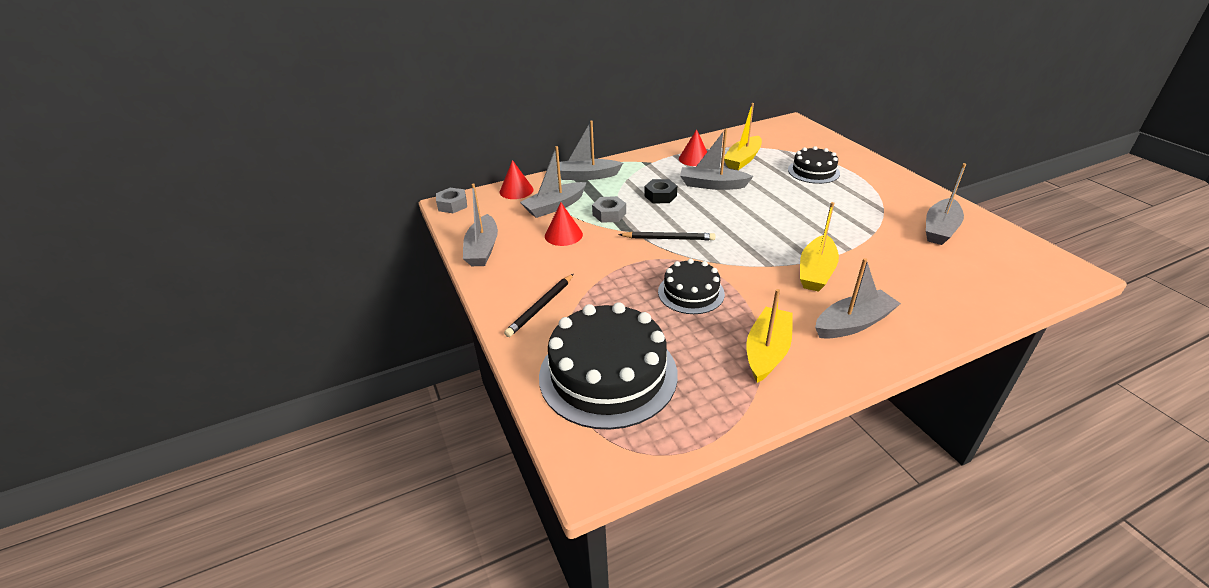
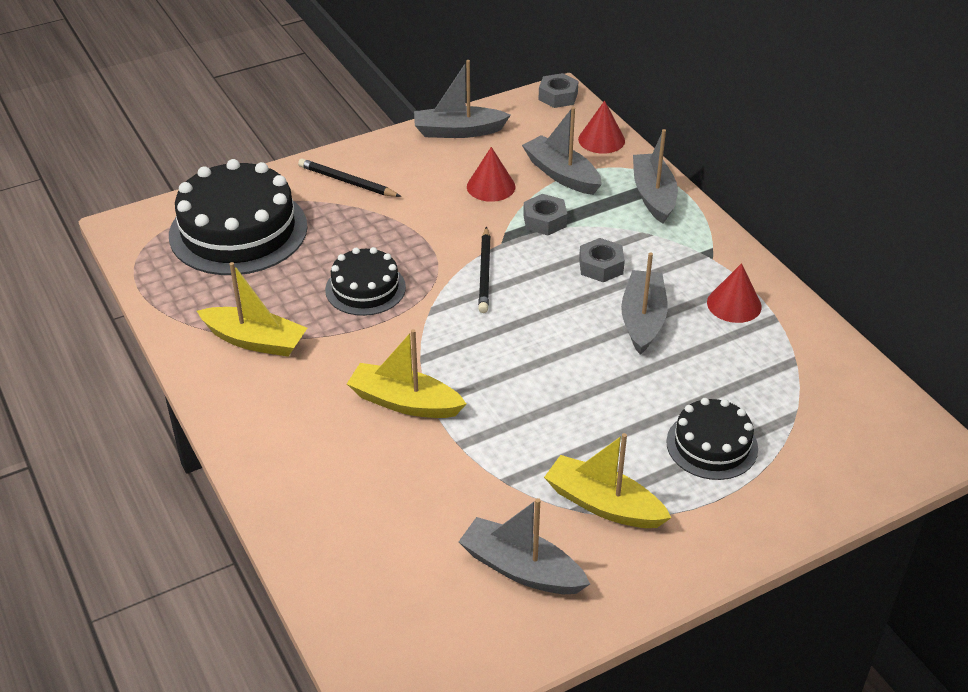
camera: 85 degrees right, 5 degrees up
black nut [644,179,677,203] -> grey nut [579,238,625,282]
yellow boat [724,103,762,170] -> yellow boat moved to [544,433,671,528]
grey boat [815,258,901,338] -> none

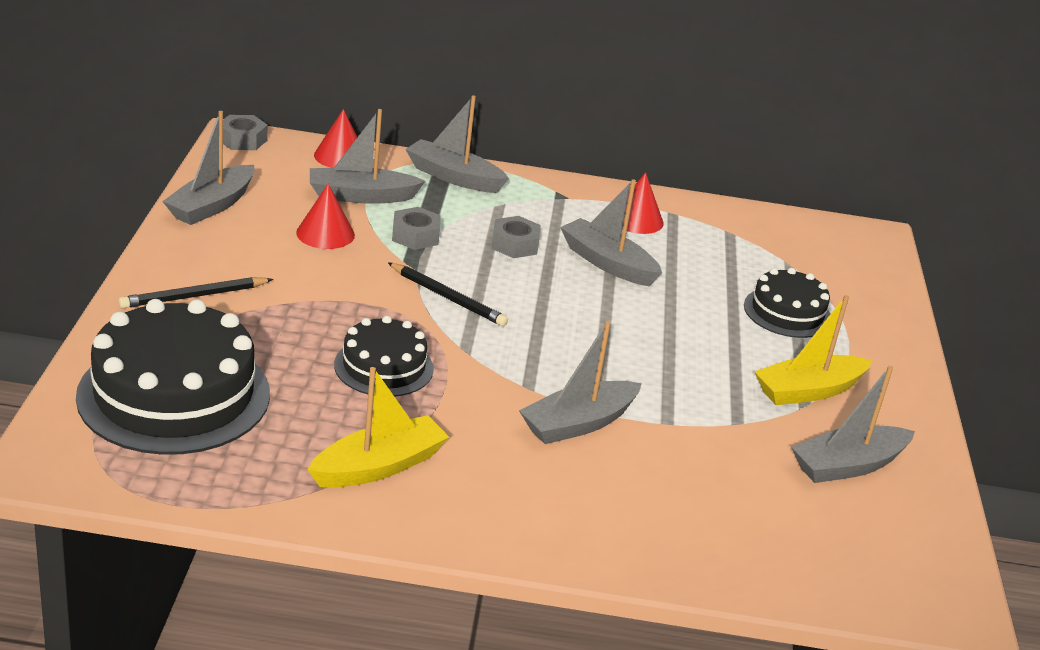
camera: 60 degrees left, 10 degrees down
yellow boat [347,329,466,418] -> grey boat [519,321,642,444]

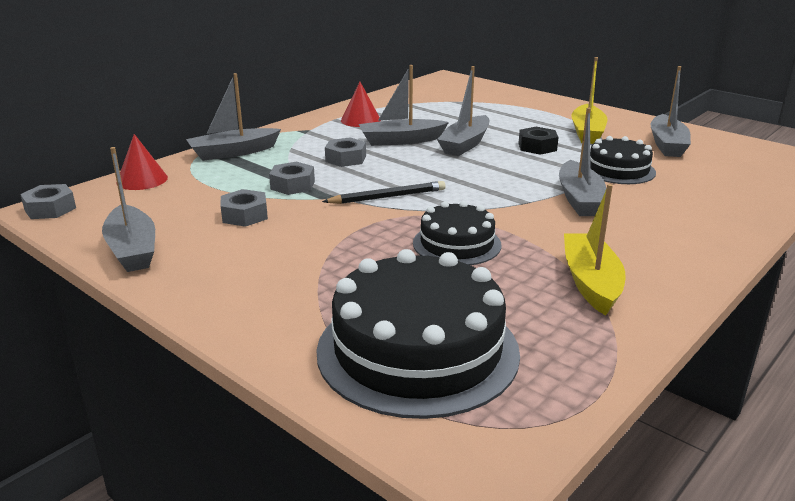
camera: 50 degrees left, 5 degrees down
black pencil [119,277,273,309] -> none
red cone [296,184,355,249] -> grey nut [221,189,268,227]
grey boat [310,109,425,204] -> grey boat moved to [437,66,489,156]
black cake [744,268,830,338] -> black cake moved to [590,136,656,184]
none -> black nut [518,127,559,155]

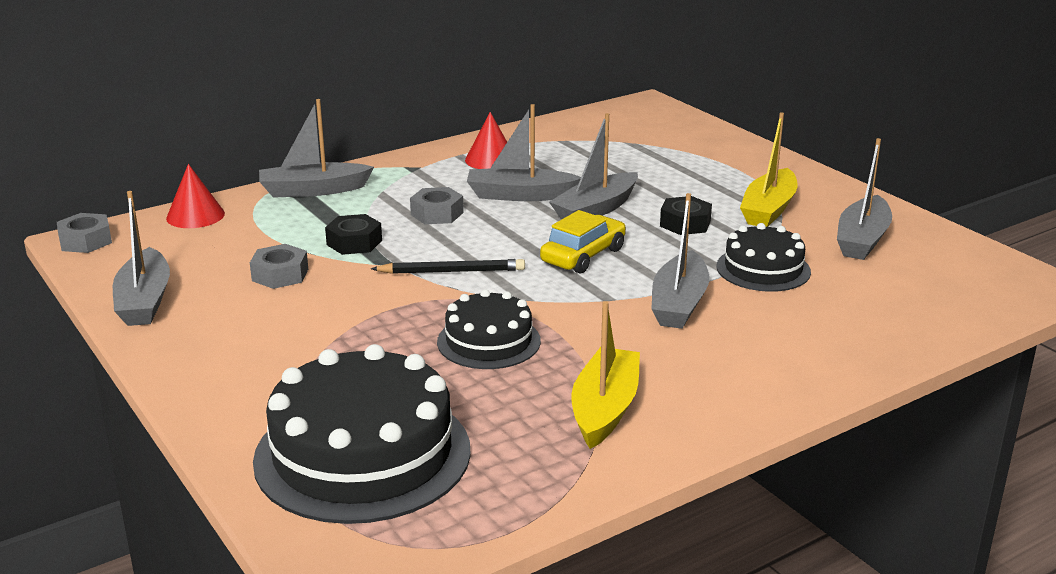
camera: 15 degrees right, 0 degrees up
grey nut [269,162,315,195] -> black nut [325,214,382,255]
none -> yellow car [540,210,626,273]

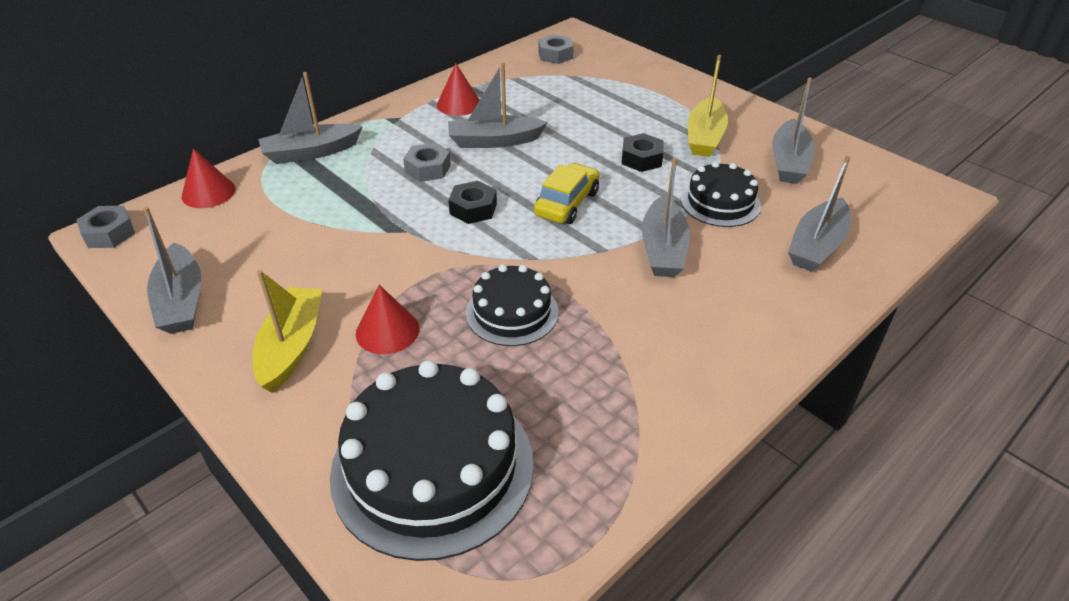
camera: 10 degrees left, 15 degrees up
grey nut [250,244,308,289] -> grey nut moved to [538,34,574,64]
black nut [325,214,382,255] -> black nut moved to [448,181,497,224]
black pencil [371,259,525,274] -> none
grey boat [549,113,638,220] -> grey boat moved to [788,156,851,272]
yellow boat [571,301,640,449] -> yellow boat moved to [253,270,322,393]
none -> red cone [356,285,420,354]

